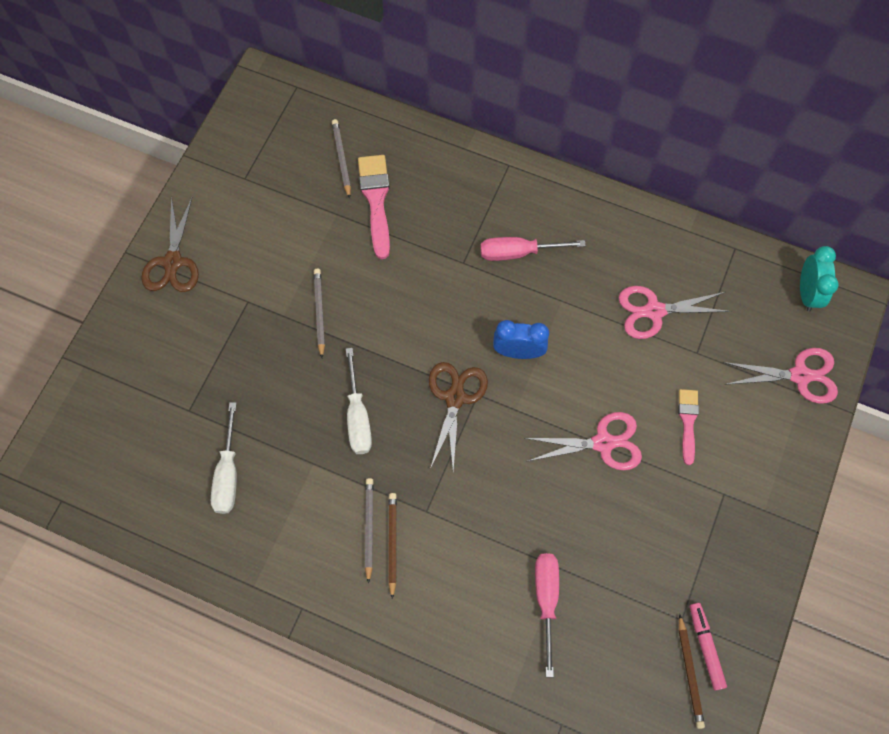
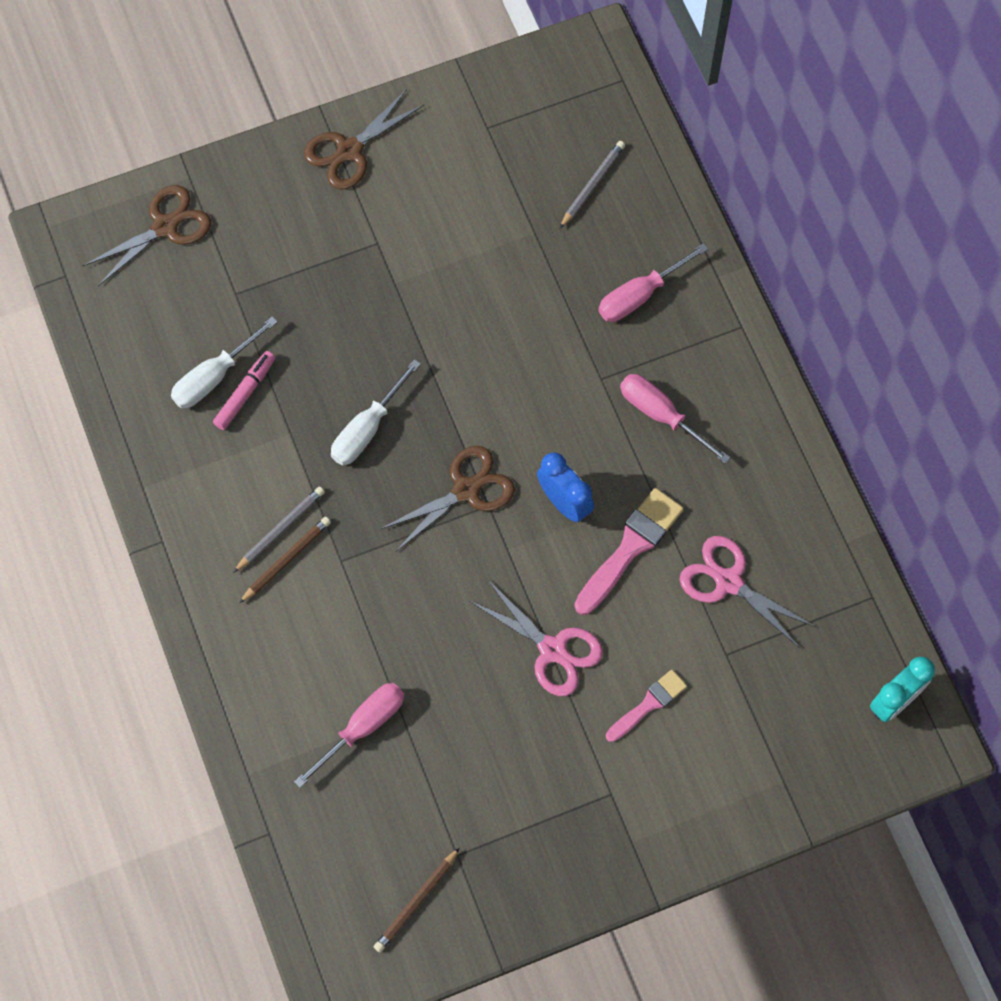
camera: 45 degrees right, 0 degrees up
grey pencil [314,269,325,358] -> none
pink brush [358,155,390,259] -> pink brush moved to [575,488,684,615]
pink marker [690,603,727,691] -> pink marker moved to [213,351,276,430]
pink scissors [723,348,838,403] -> none
none -> brown scissors [83,185,211,286]
none -> pink screwdriver [598,243,709,322]

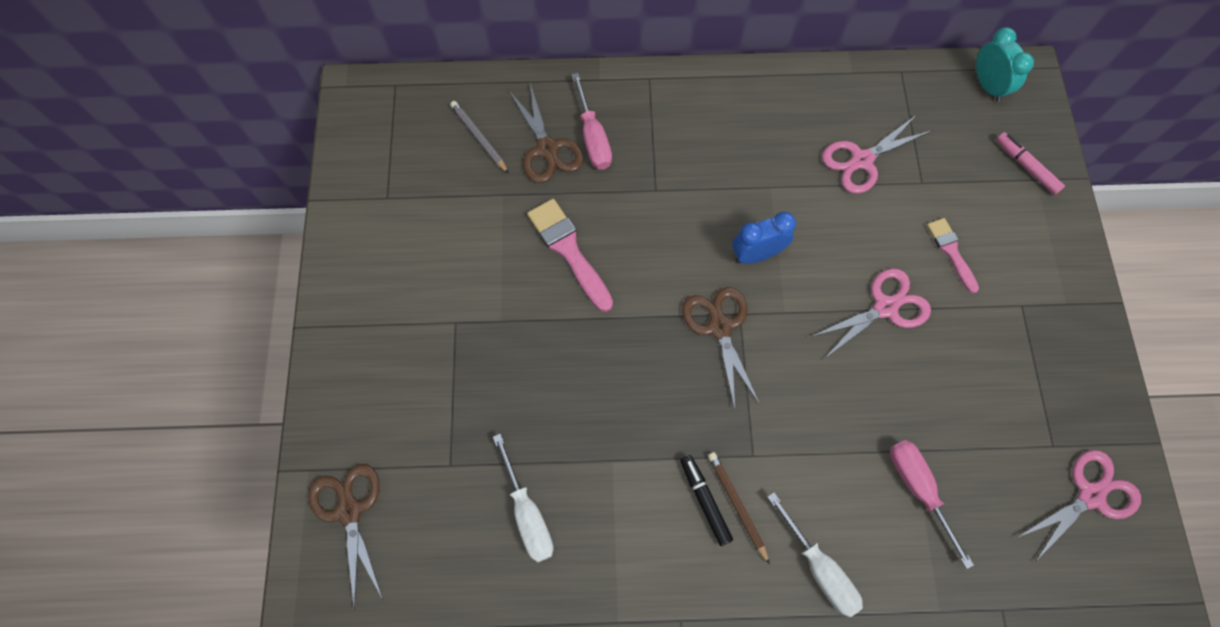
camera: 70 degrees left, 0 degrees up
pink marker [213,351,276,430] -> pink marker moved to [996,132,1065,195]
grey pencil [233,486,325,573] -> black marker [680,455,733,546]
brown scissors [304,89,424,189] -> brown scissors moved to [509,83,584,183]
white screwdriver [331,359,421,465] -> white screwdriver moved to [767,492,863,617]
brown pencil [374,847,460,952] -> pink scissors [1016,450,1141,562]
pink brush [575,488,684,615] -> pink brush moved to [527,199,613,312]
pink screwdriver [620,374,731,464] -> none

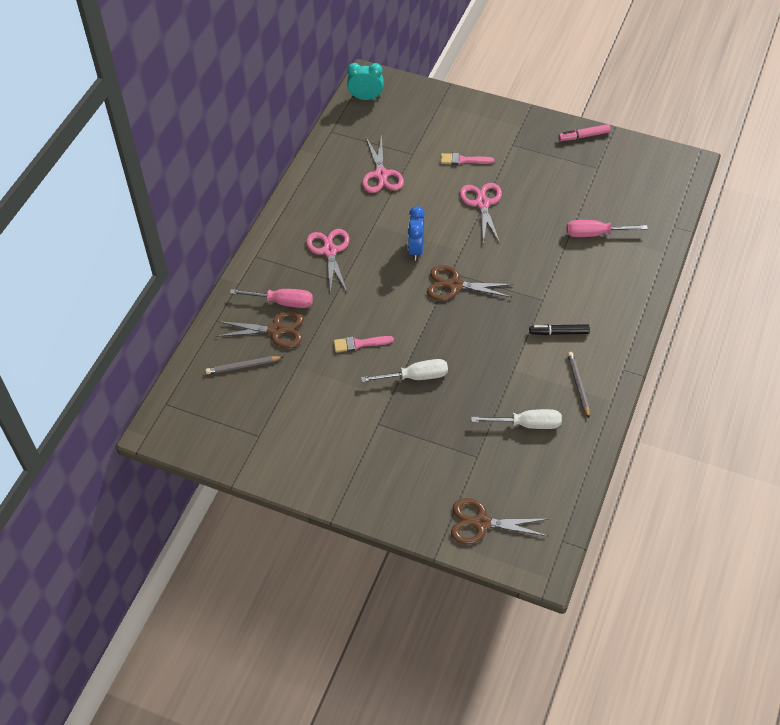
camera: 65 degrees left, 15 degrees down
pink brush [527,199,613,312] -> pink brush [334,336,394,352], size x0.62
brown pencil [708,452,770,565] -> none
white screwdriver [767,492,863,617] -> white screwdriver moved to [361,359,448,382]
pink marker [996,132,1065,195] -> pink marker moved to [558,124,611,141]
pink scissors [1016,450,1141,562] -> pink scissors moved to [306,229,350,293]
none -> grey pencil [567,352,590,418]

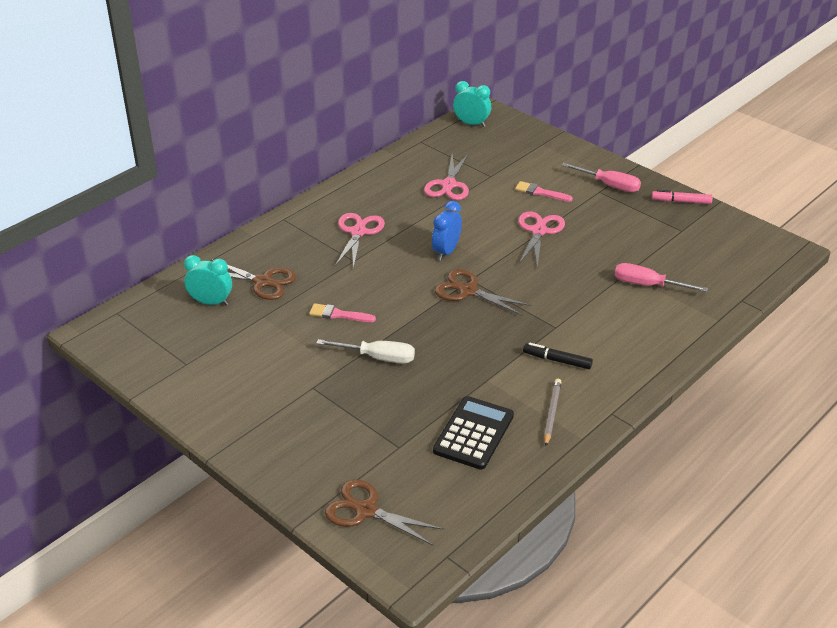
camera: 20 degrees right, 15 degrees down
grey pencil [206,356,283,374] -> turquoise clock [184,255,232,306]
pink screwdriver [230,289,313,308] -> pink screwdriver moved to [562,163,641,192]
white screwdriver [471,409,562,429] -> black calculator [433,396,514,470]

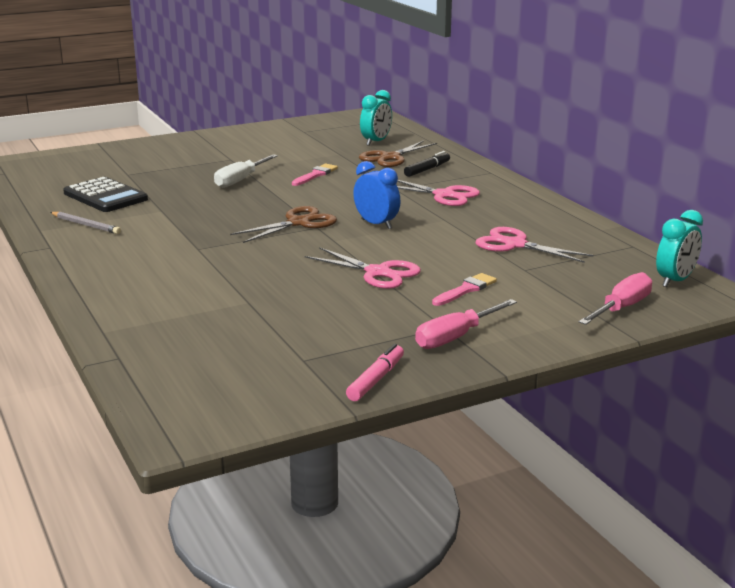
camera: 110 degrees right, 15 degrees down
brown scissors [325,479,444,545] -> none
black marker [523,343,593,369] -> black marker moved to [404,151,450,177]
pink screwdriver [615,263,708,292] -> pink screwdriver moved to [579,272,652,325]

